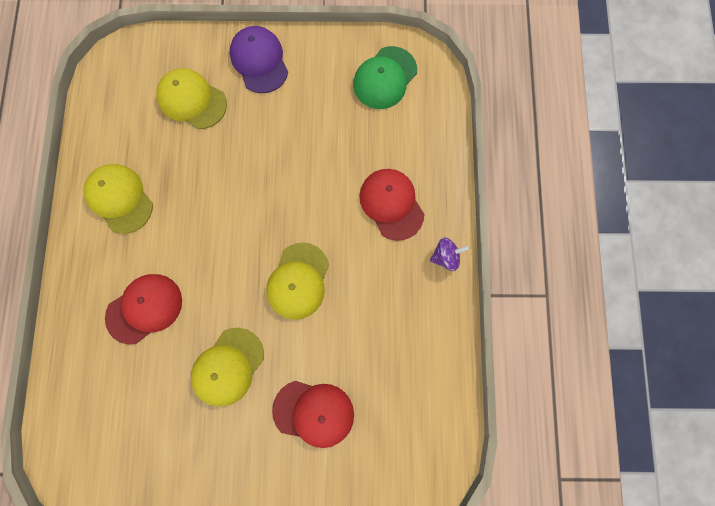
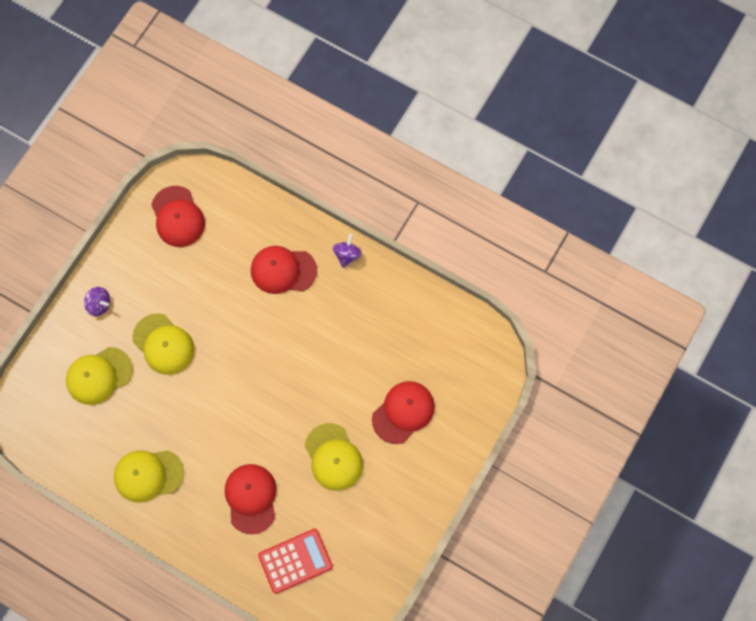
camera: 60 degrees left, 5 degrees down
purple cap [230,26,288,93] -> purple spinning top [84,287,110,316]
yellow cap [266,242,329,320] -> yellow cap moved to [132,313,194,375]
green cap [353,46,417,109] -> red cap [151,186,205,247]
none -> red calculator [258,529,333,594]

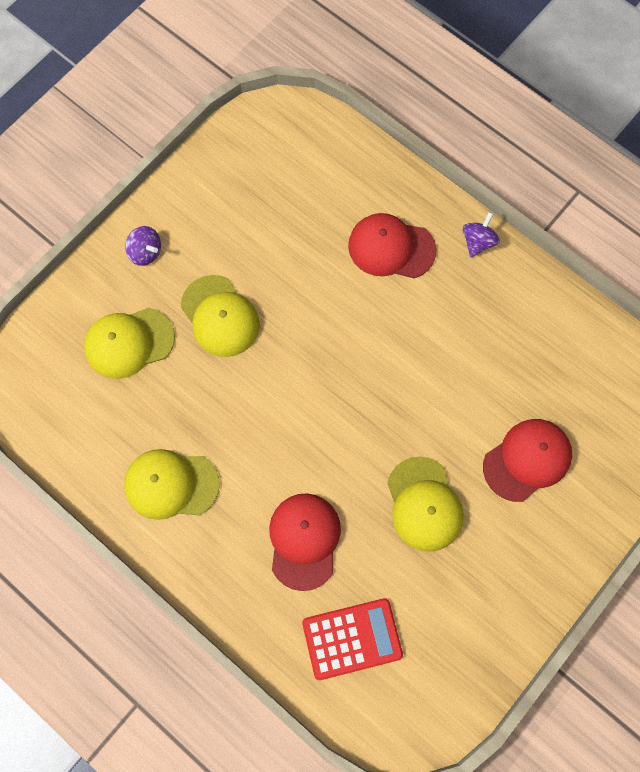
camera: 10 degrees right, 0 degrees up
red cap [151,186,205,247] -> none

